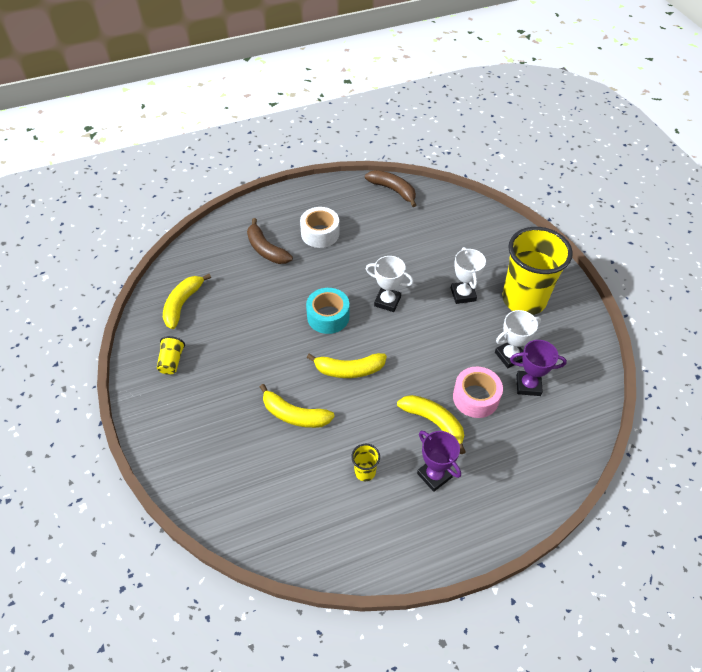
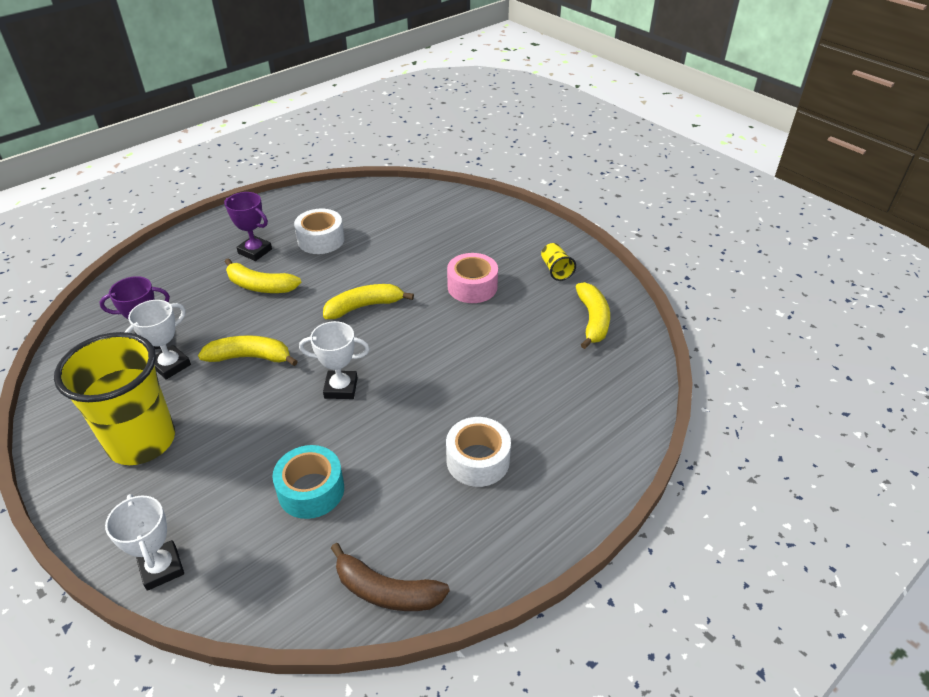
camera: 160 degrees right, 10 degrees down
brown banana [247,218,293,264] -> none
yellow banana [260,384,335,428] -> yellow banana moved to [198,335,298,366]
turquoise tape [306,288,349,334] -> turquoise tape moved to [272,445,344,519]
yellow cup [351,444,380,481] -> white tape [294,209,344,254]
white trophy [451,247,486,304] -> white trophy moved to [105,494,184,591]
pink tape [453,367,503,418] -> pink tape moved to [447,253,498,303]

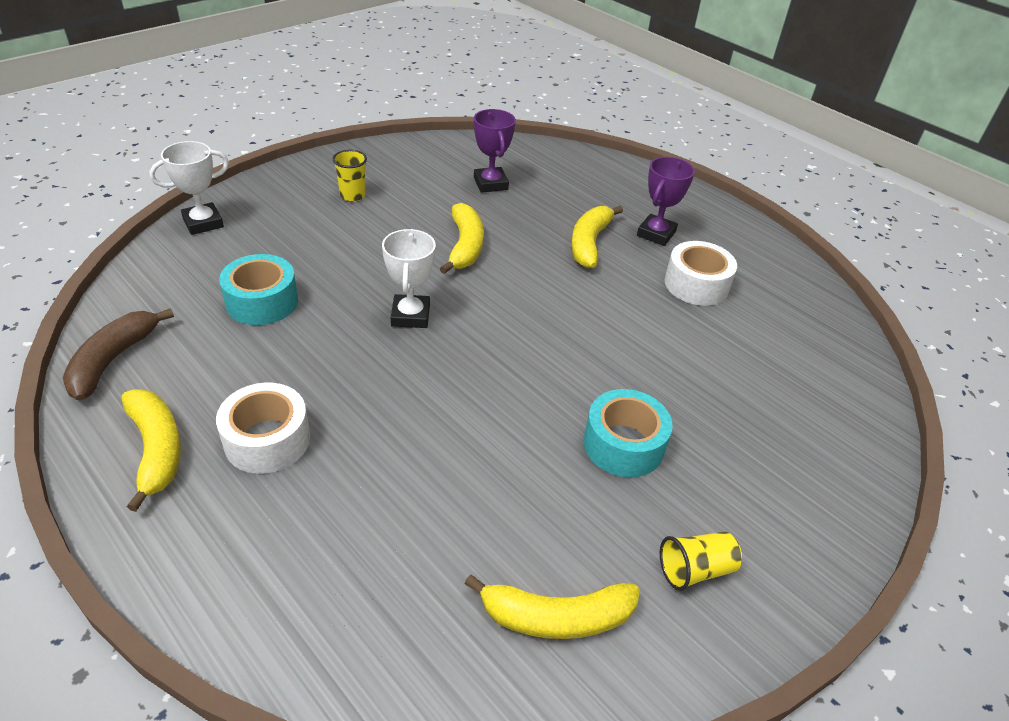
camera: 85 degrees right, 0 degrees up
yellow cup [54,332,175,465] -> yellow cup [332,150,367,202], size x0.40
white trophy [125,300,191,380] -> none
yellow banana [323,284,414,319] -> yellow banana moved to [121,389,181,512]
pink tape [447,253,498,303] -> turquoise tape [584,389,673,477]

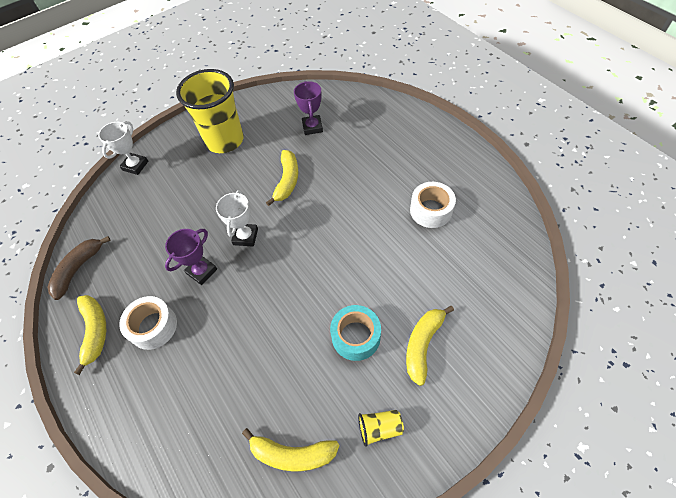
camera: 15 degrees right, 15 degrees up
white trophy [149,141,229,235] -> white trophy turned 45 degrees counterclockwise [98,121,148,175]
turquoise tape [219,254,298,325] -> none
yellow cup [332,150,367,202] -> yellow cup [176,69,244,153], size x2.48
yellow banana [571,206,623,268] -> yellow banana moved to [406,306,454,386]
purple trophy [637,157,695,246] -> purple trophy moved to [165,229,217,285]

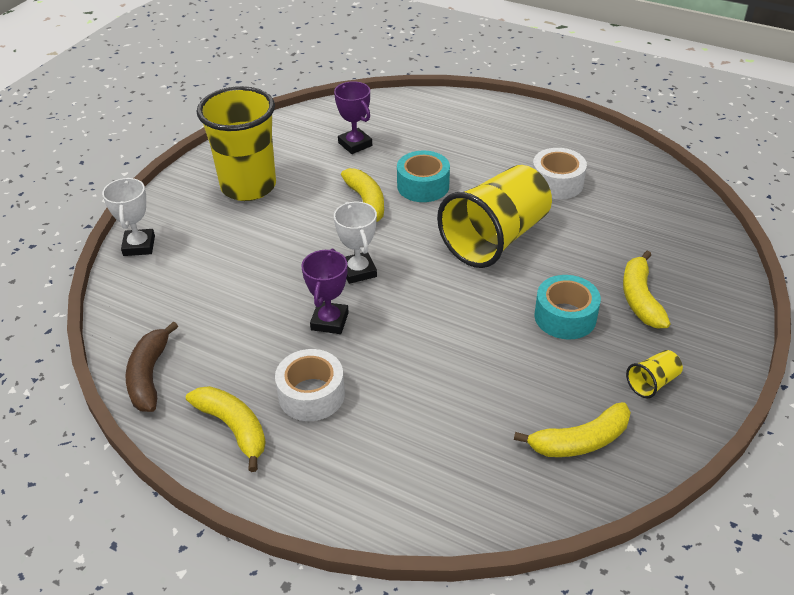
camera: 30 degrees left, 15 degrees down
none -> turquoise tape [397,151,450,202]
none -> yellow cup [437,165,552,268]

